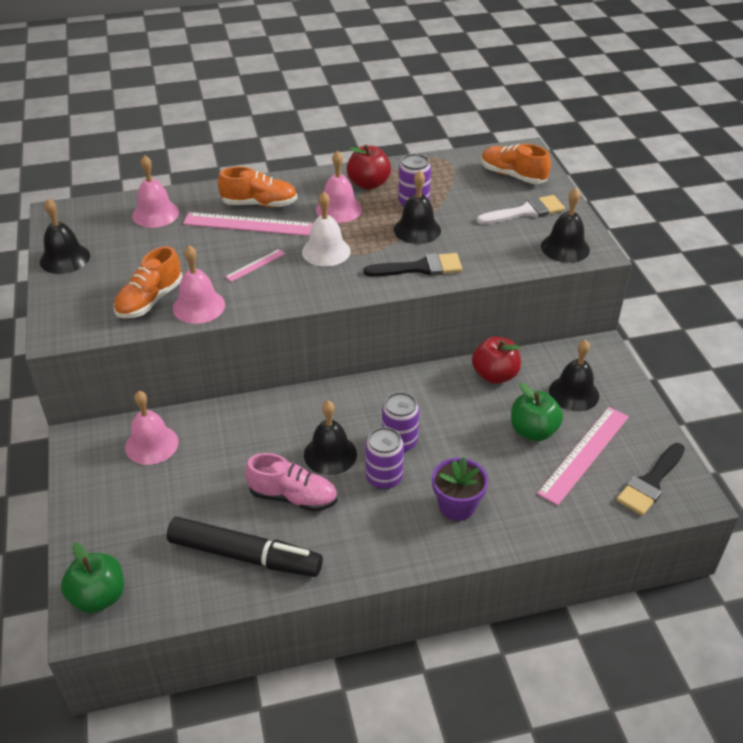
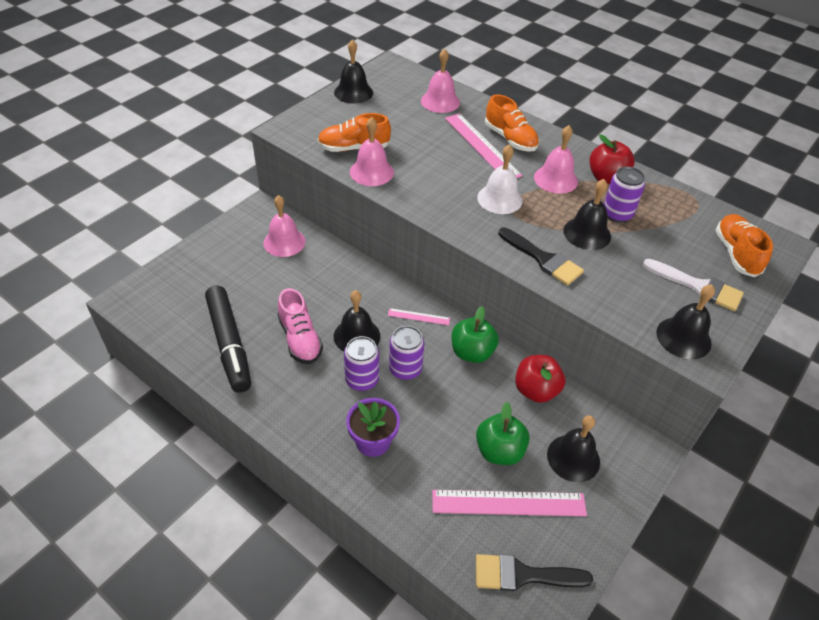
camera: 50 degrees right, 5 degrees up
green apple [61,543,124,613] -> green apple moved to [451,306,499,363]
pink ruler [225,249,285,282] -> pink ruler moved to [388,308,450,325]

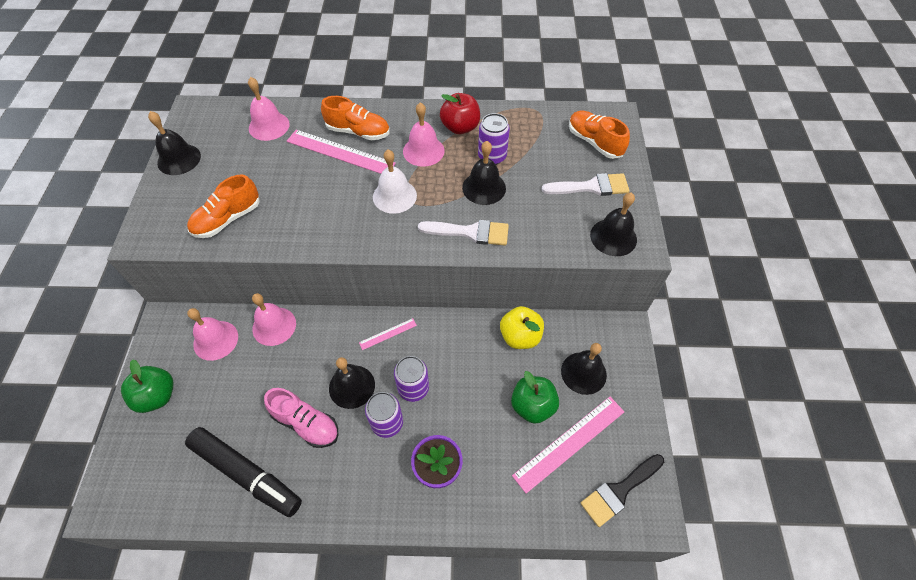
camera: 35 degrees left, 10 degrees up
pink bell [350,117,394,186] -> pink bell moved to [252,293,296,346]
green apple [451,306,499,363] -> green apple moved to [121,359,173,413]
black brush [499,227,584,286] -> white brush [418,220,509,245]
red apple [515,355,565,403] -> yellow apple [500,306,544,349]

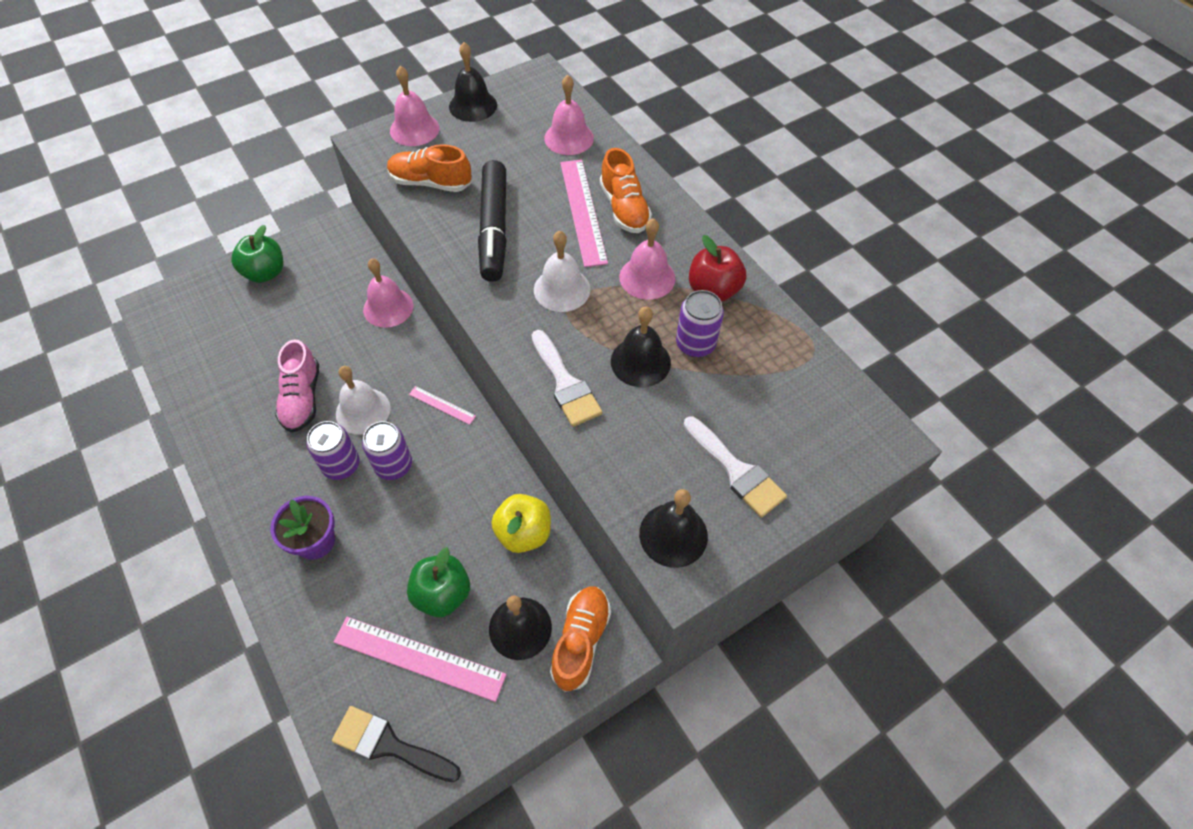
camera: 55 degrees right, 0 degrees up
black marker [185,427,302,517] -> black marker moved to [478,160,507,282]
pink bell [187,308,238,361] -> pink bell moved to [390,66,439,146]
black bell [329,357,375,409] -> white bell [336,366,390,434]
orange shoe [569,111,630,159] -> orange shoe moved to [550,586,611,692]

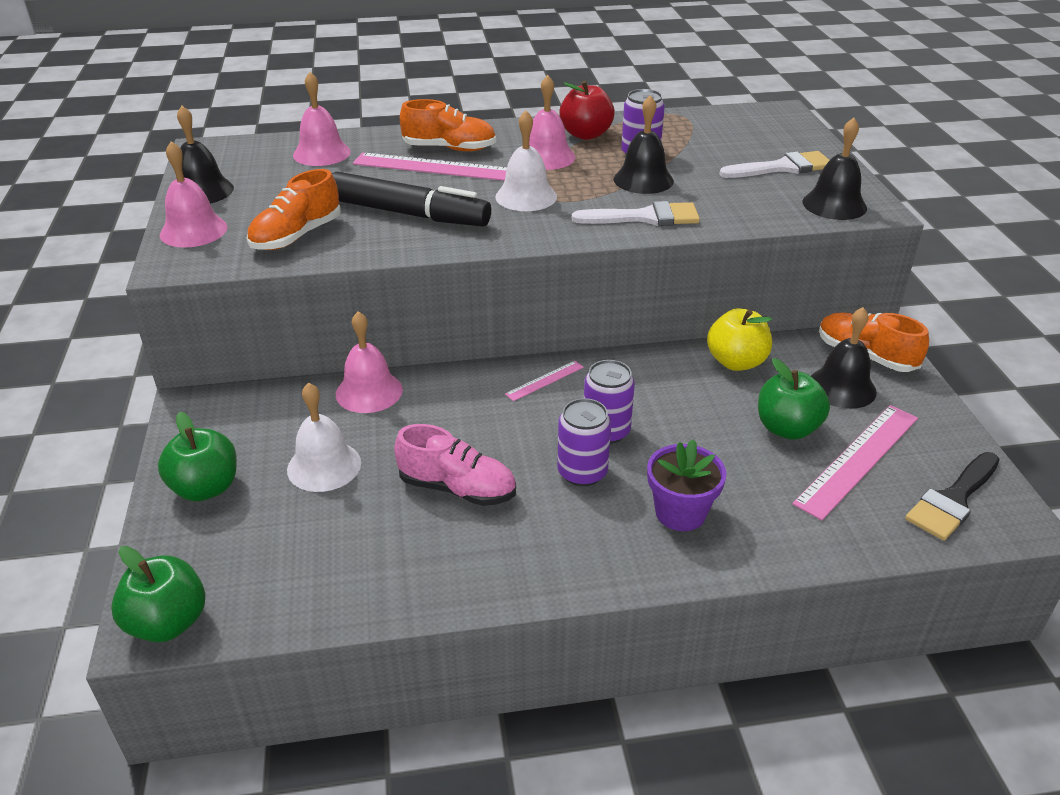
camera: 65 degrees left, 20 degrees down
white bell [336,366,390,434] -> white bell moved to [287,383,361,492]
none -> green apple [111,546,205,642]

